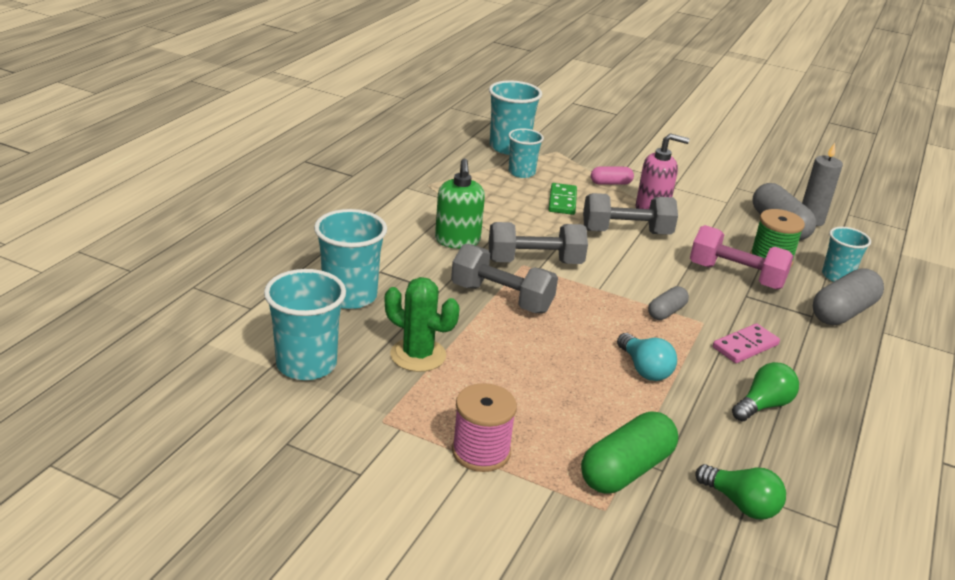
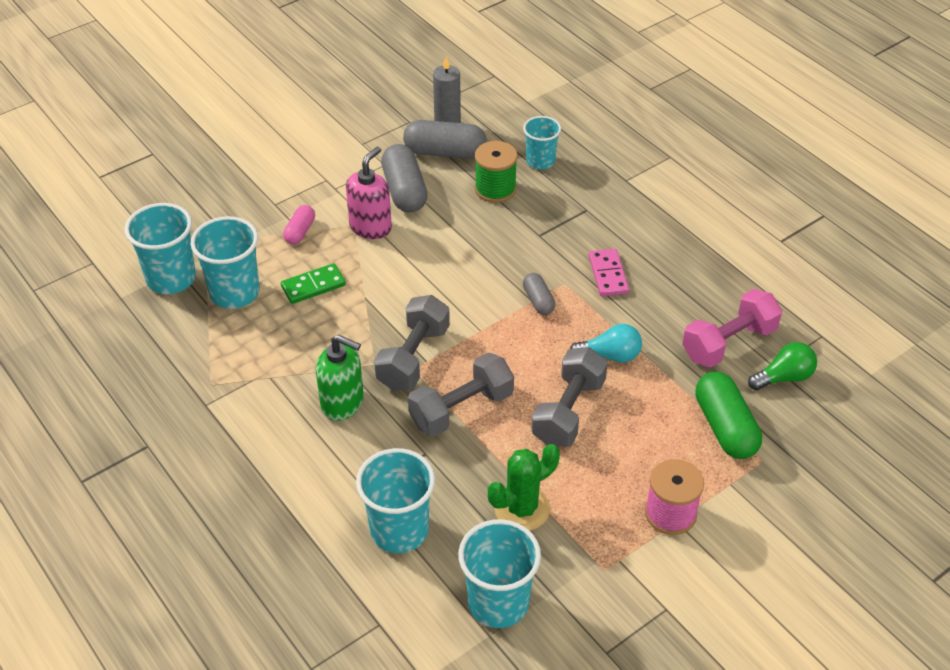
camera: 60 degrees left, 15 degrees up
turquoise cup [508,129,544,178] -> turquoise cup [191,216,260,309], size x1.57
green domino [548,183,577,215] -> green domino turned 60 degrees counterclockwise [281,263,346,304]
grey dumbbell [583,193,678,235] -> grey dumbbell moved to [531,347,608,447]
pink dumbbell [690,225,794,290] -> pink dumbbell moved to [682,289,782,367]
green light bulb [732,362,799,421] -> none
grey capsule [813,268,884,325] -> grey capsule moved to [381,144,428,212]

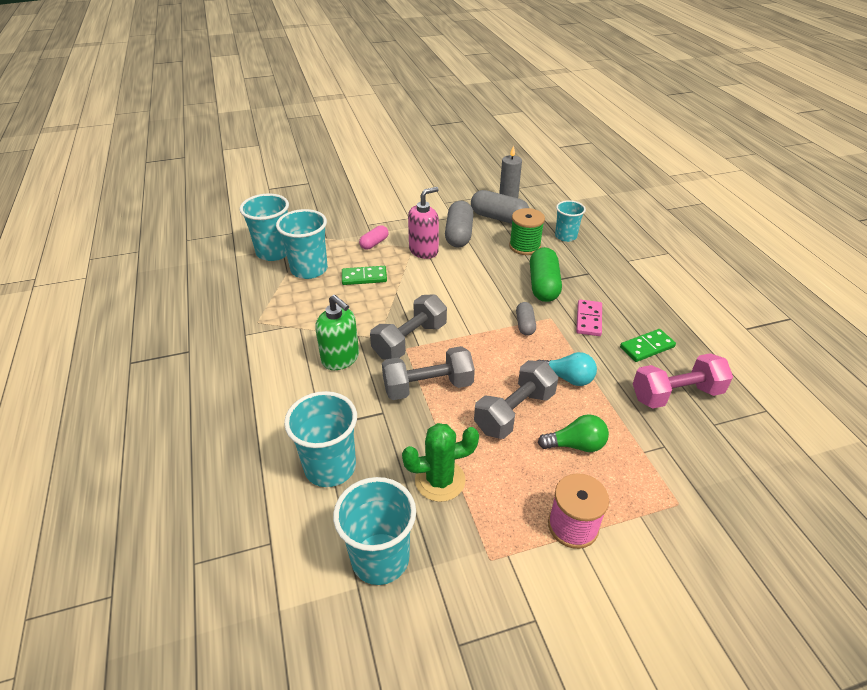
camera: 20 degrees right, 5 degrees down
green capsule [695,372,762,459] -> green capsule moved to [530,247,562,302]
green light bulb [748,342,817,390] -> green light bulb moved to [538,414,609,452]
none -> green domino [620,329,676,362]

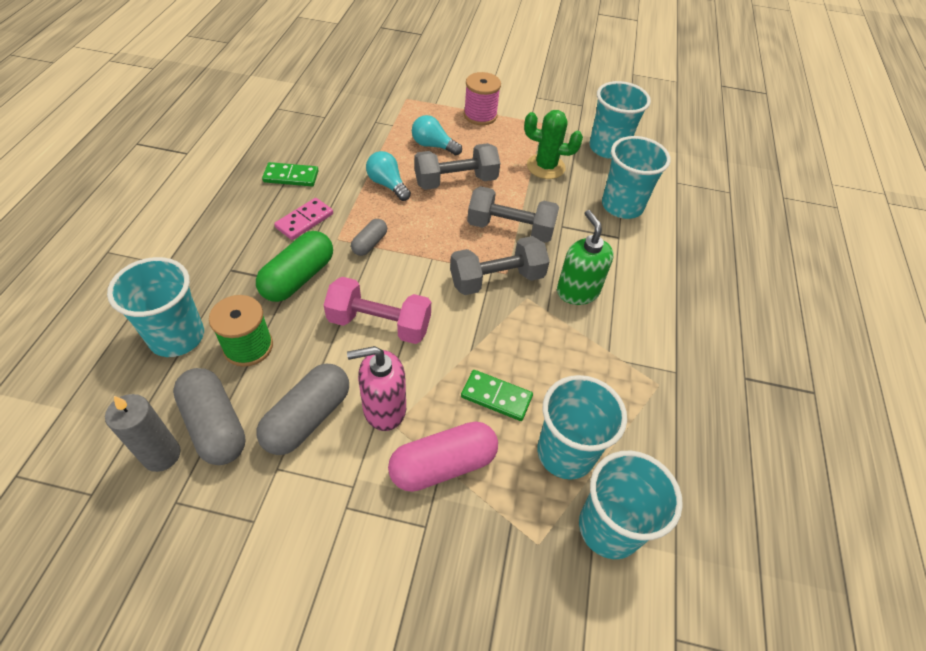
camera: 155 degrees left, 10 degrees up
pink capsule [359,225,388,250] -> pink capsule [388,422,498,492], size x1.79
green light bulb [538,414,609,452] -> turquoise light bulb [412,115,462,155]
turquoise cup [555,200,586,242] -> turquoise cup [107,257,204,357], size x1.57
pink dumbbell [633,353,733,409] -> pink dumbbell moved to [324,277,431,344]

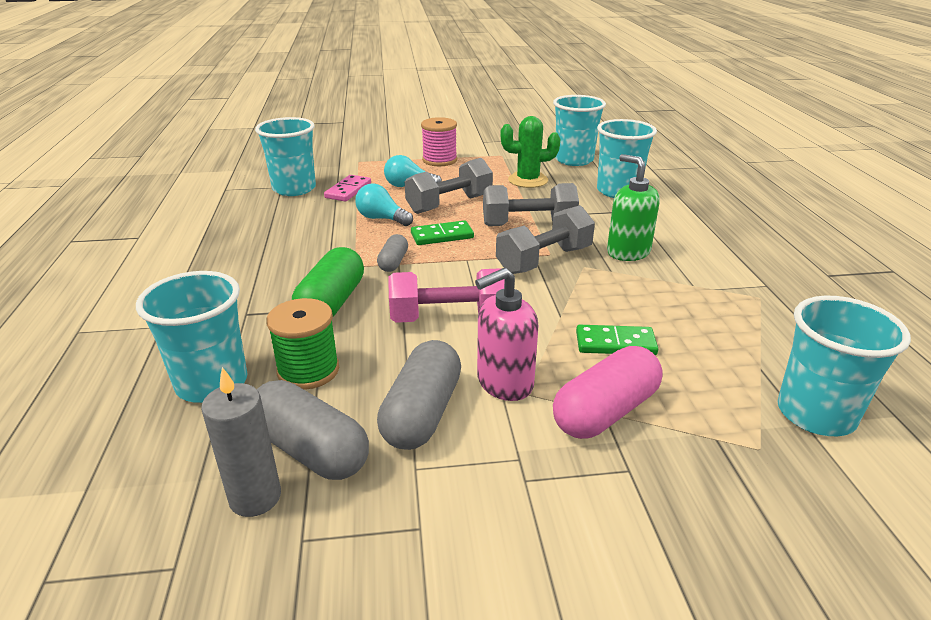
camera: 15 degrees left, 20 degrees down
green domino [262,162,319,186] -> green domino moved to [411,220,474,245]
pink domino [274,198,333,240] -> pink domino moved to [324,175,371,202]
turquoise cup [537,375,627,480] -> turquoise cup moved to [255,117,316,196]

